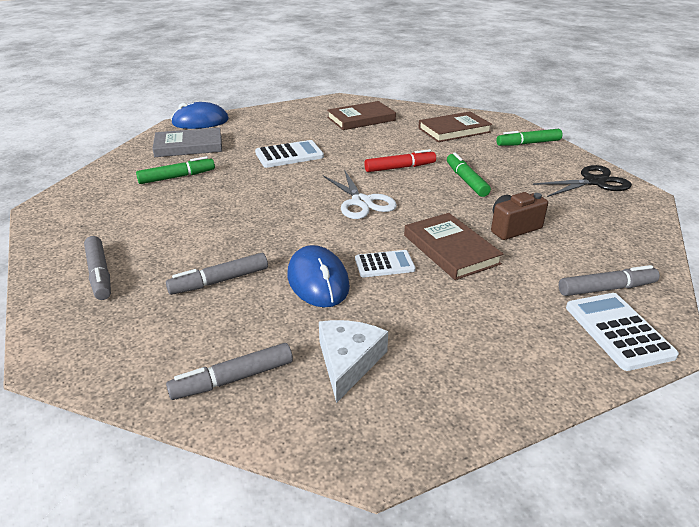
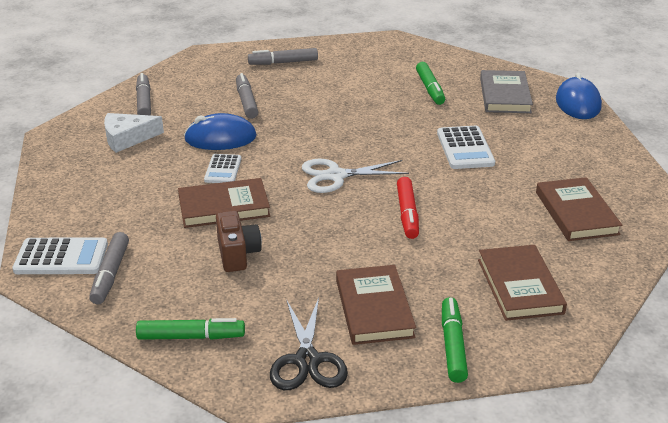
camera: 105 degrees right, 0 degrees up
white cheese [319,320,388,403] -> white cheese turned 135 degrees clockwise [104,113,164,153]
green marker [447,152,491,197] -> green marker moved to [136,318,245,340]
none -> brown book [336,265,416,345]

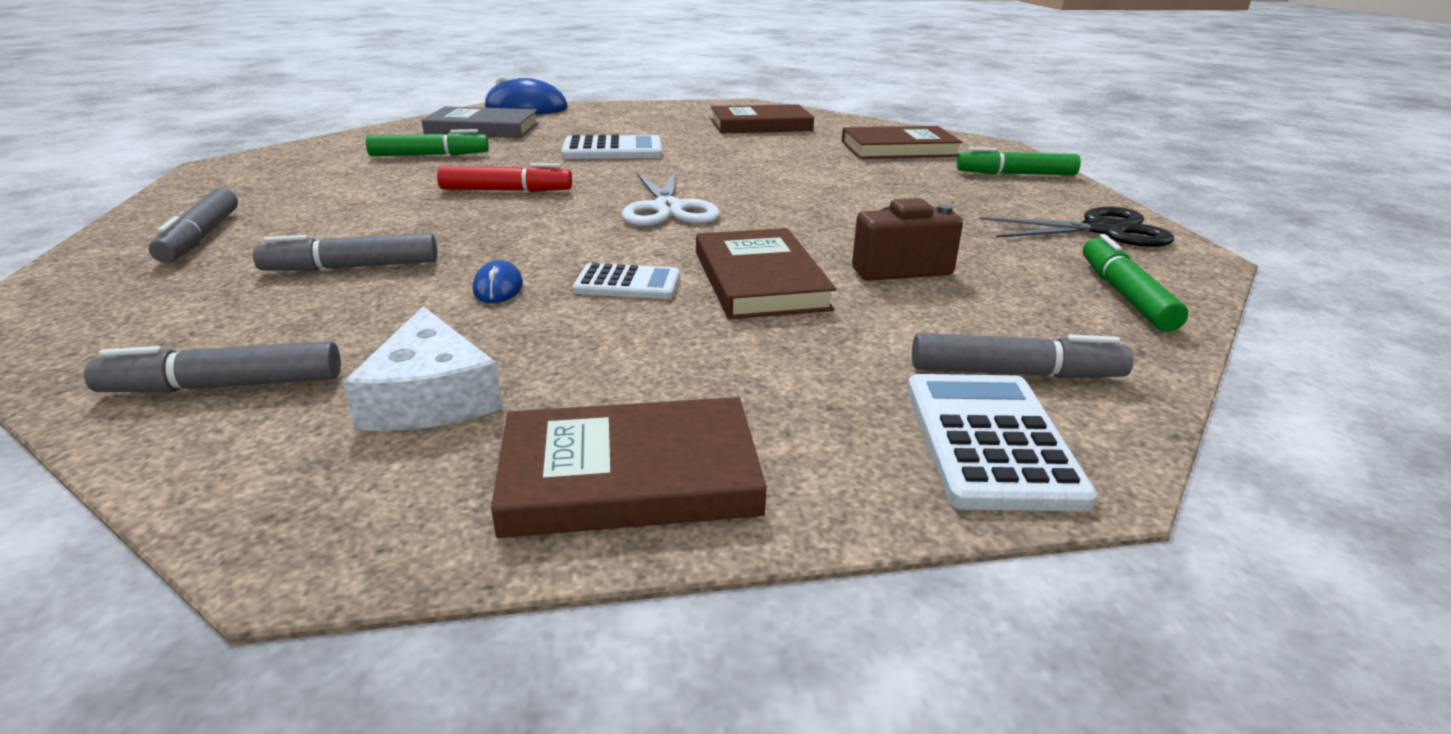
camera: 90 degrees left, 5 degrees down
blue mouse [184,113,257,150] -> blue mouse [473,260,523,303], size x0.47
brown book [336,265,416,345] -> brown book moved to [491,397,767,538]
red marker [397,177,419,239] -> red marker moved to [437,163,572,192]

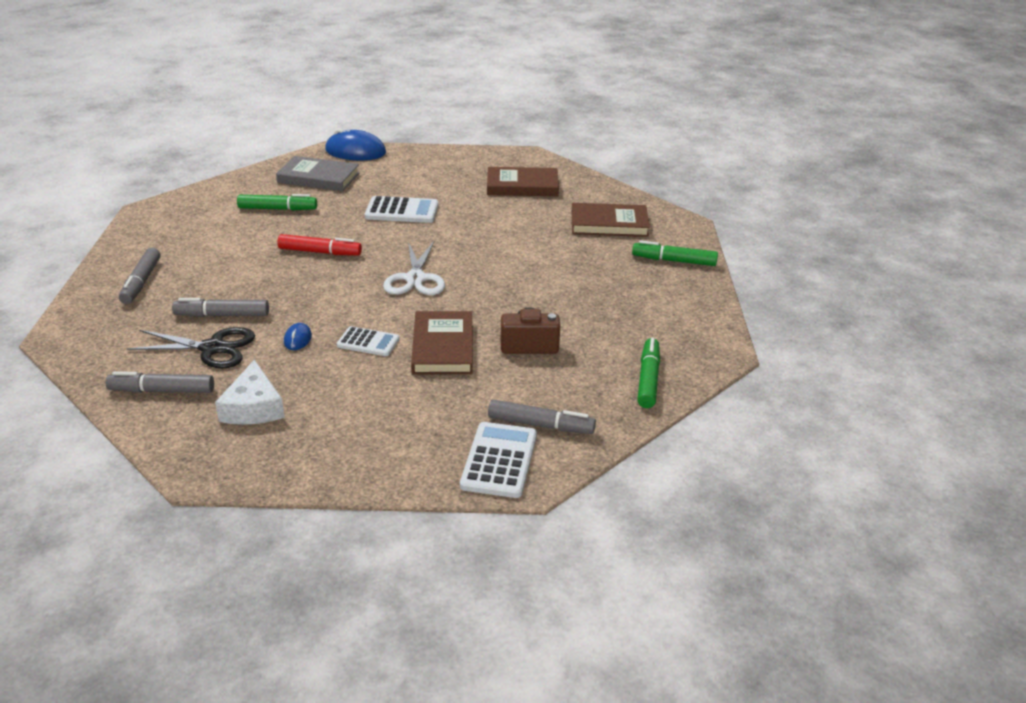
camera: 10 degrees right, 5 degrees up
brown book [491,397,767,538] -> none
black scissors [980,207,1174,247] -> black scissors moved to [127,327,255,368]

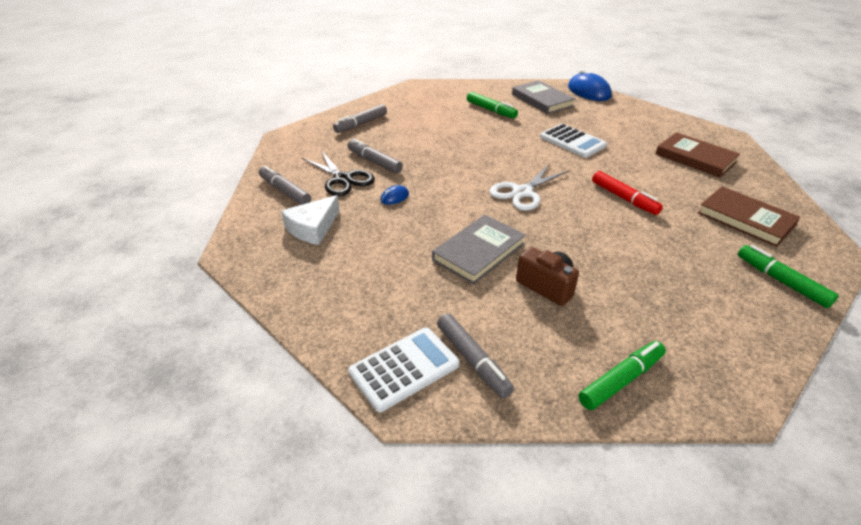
camera: 45 degrees right, 5 degrees up
red marker [277,234,362,256] -> red marker moved to [592,171,663,215]
white calculator [337,326,400,356] -> none
brown book [411,311,473,374] -> grey book [432,215,526,285]

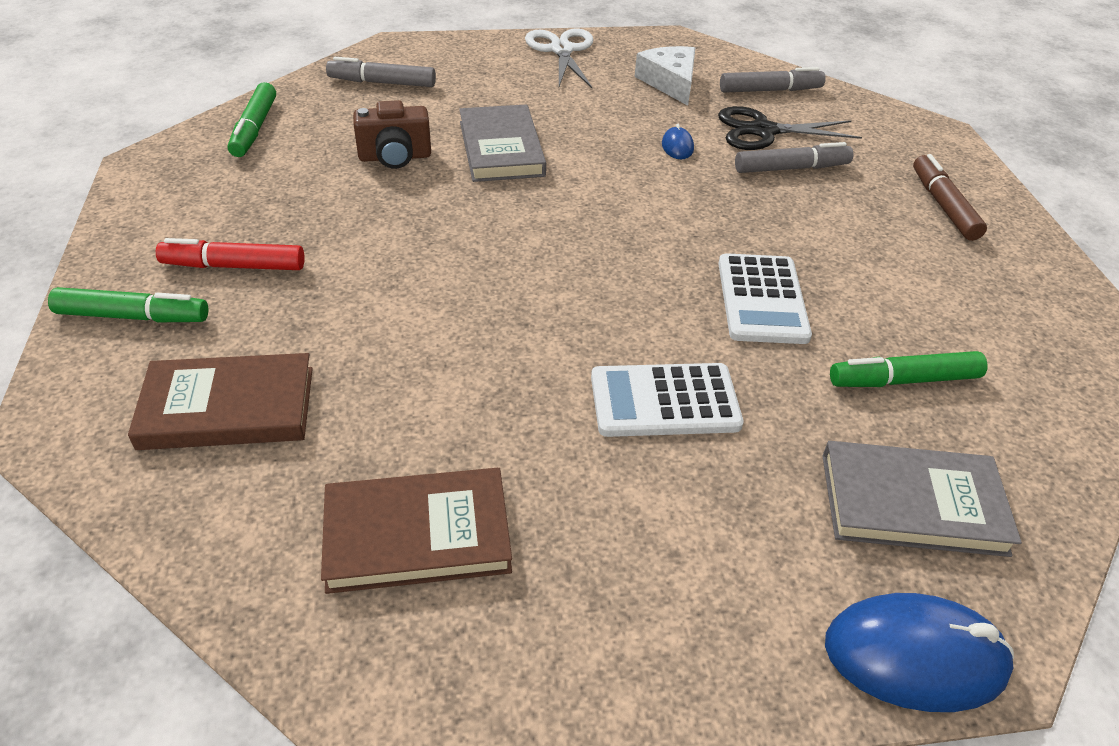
camera: 125 degrees right, 5 degrees up
grey marker [333,104,387,133] -> brown marker [913,154,987,241]
white calculator [348,327,459,412] -> white calculator moved to [718,253,812,344]
white scissors [489,165,569,211] -> white scissors moved to [525,29,594,88]
red marker [592,171,663,215] -> red marker moved to [156,238,305,270]

